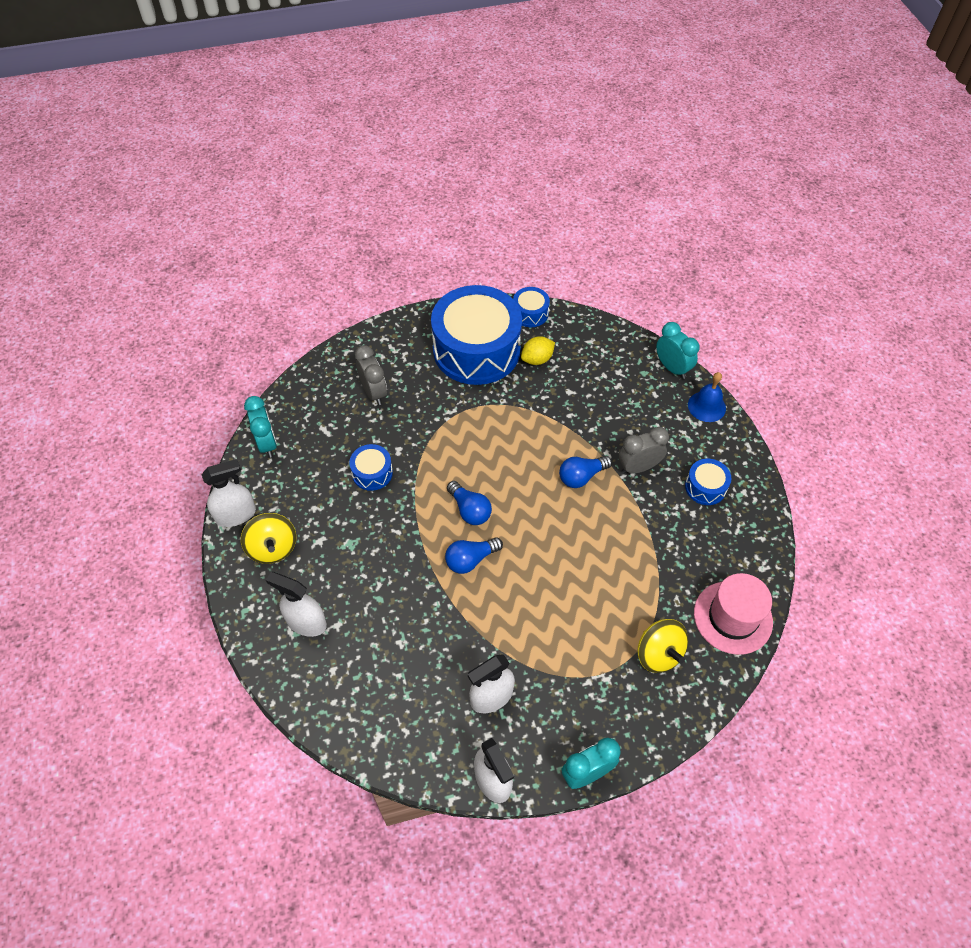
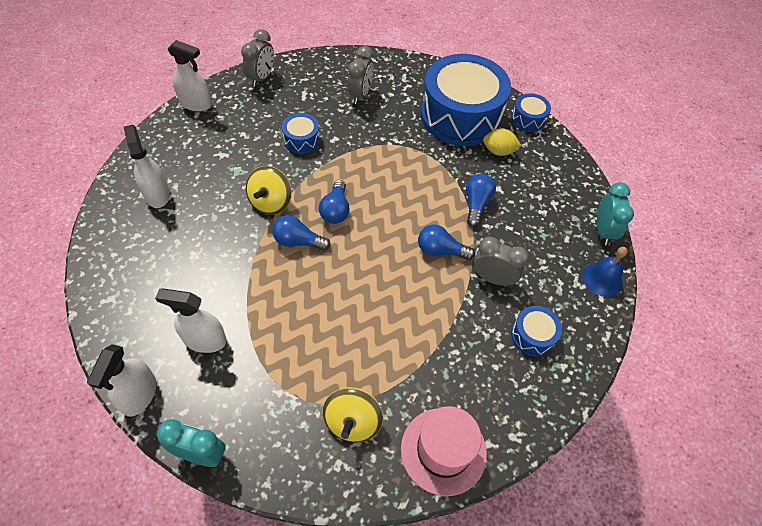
camera: 40 degrees right, 0 degrees up
yellow spinning top [241,513,296,564] -> yellow spinning top moved to [246,166,292,215]
turquoise clock [244,396,277,458] -> grey clock [241,29,274,87]
none -> blue light bulb [466,174,496,227]

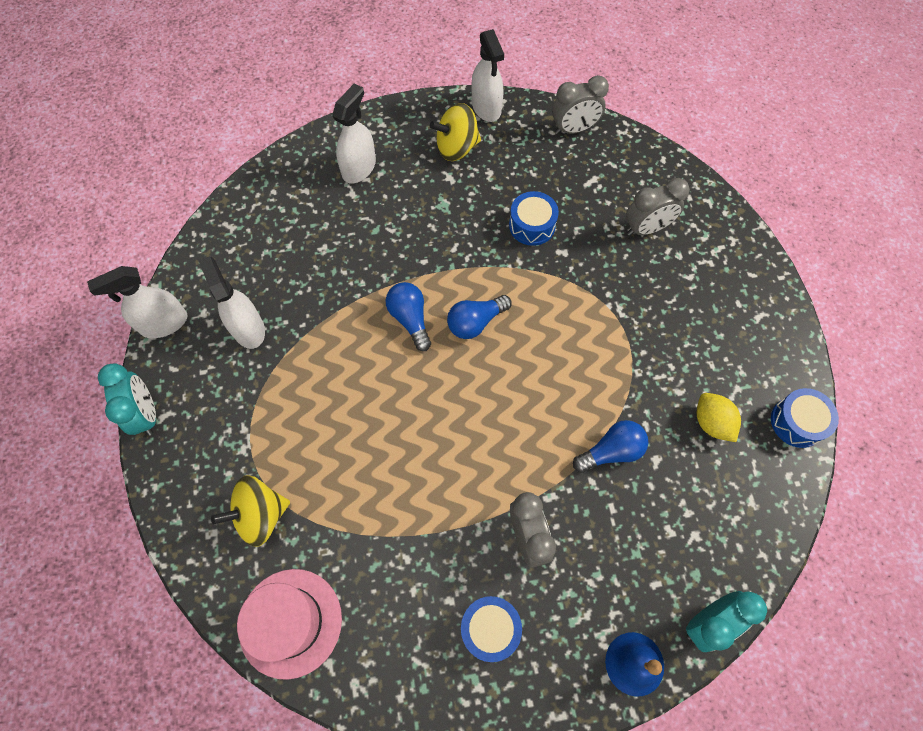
camera: 55 degrees right, 10 degrees up
yellow spinning top [246,166,292,215] -> yellow spinning top moved to [430,103,481,161]
blue light bulb [418,225,475,260] -> none
blue drum [421,54,511,146] -> none

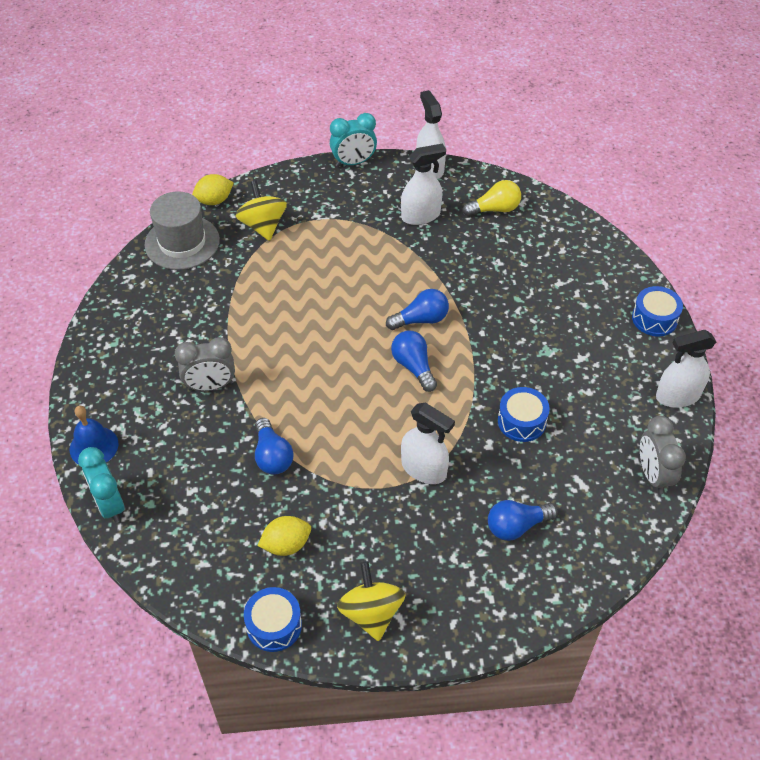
camera: 95 degrees right, 15 degrees down
pink hat [237,569,342,680] -> grey hat [145,191,220,270]
white spray bottle [332,84,376,184] -> white spray bottle moved to [401,402,455,484]
yellow spinning top [430,103,481,161] -> yellow spinning top moved to [337,561,405,641]
blue drum [461,596,522,662] -> blue drum moved to [632,286,683,336]
grey clock [626,178,690,236] -> blue light bulb [488,500,558,541]
none -> yellow lemon [192,174,234,205]
none -> yellow light bulb [462,180,521,217]

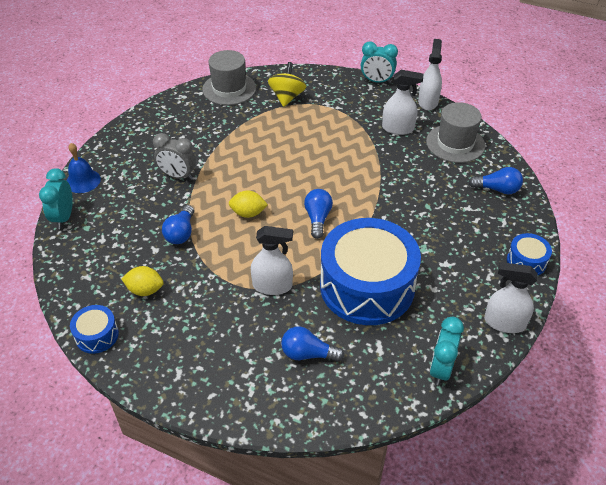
camera: 30 degrees right, 5 degrees down
yellow lemon [192,174,234,205] -> yellow lemon moved to [229,190,268,218]
yellow spinning top [337,561,405,641] -> none
blue light bulb [386,289,449,330] -> blue light bulb moved to [468,167,523,194]
white spray bottle [401,402,455,484] -> white spray bottle turned 60 degrees counterclockwise [251,226,293,295]
yellow light bulb [462,180,521,217] -> grey hat [426,102,485,163]
blue drum [498,387,550,442] -> blue drum [320,218,421,325], size x2.35
grey clock [640,416,686,494] -> turquoise clock [430,316,464,385]

